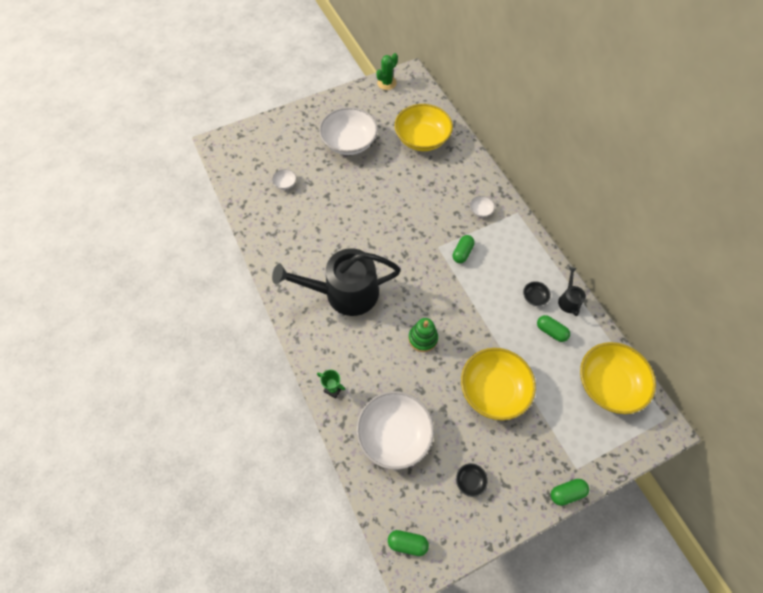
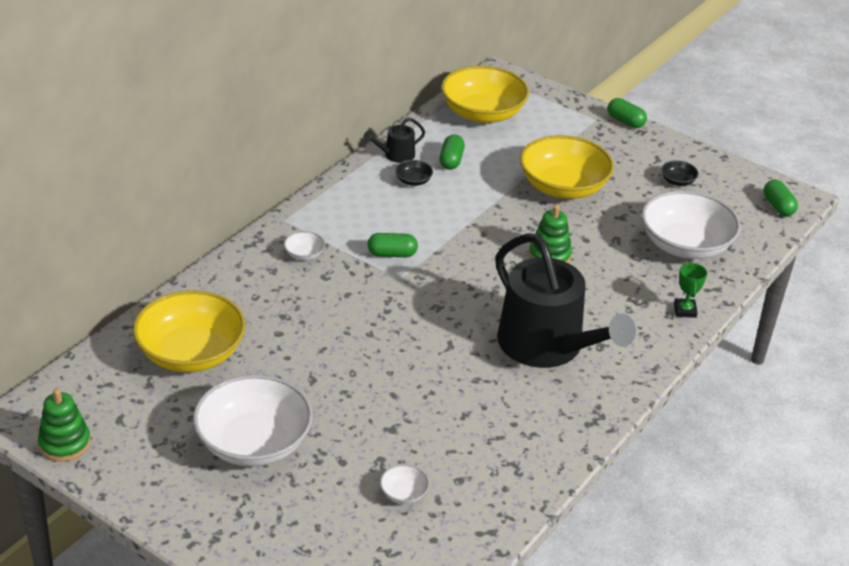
camera: 120 degrees left, 25 degrees down
green cactus [376,53,398,90] -> green stacking toy [38,389,91,462]

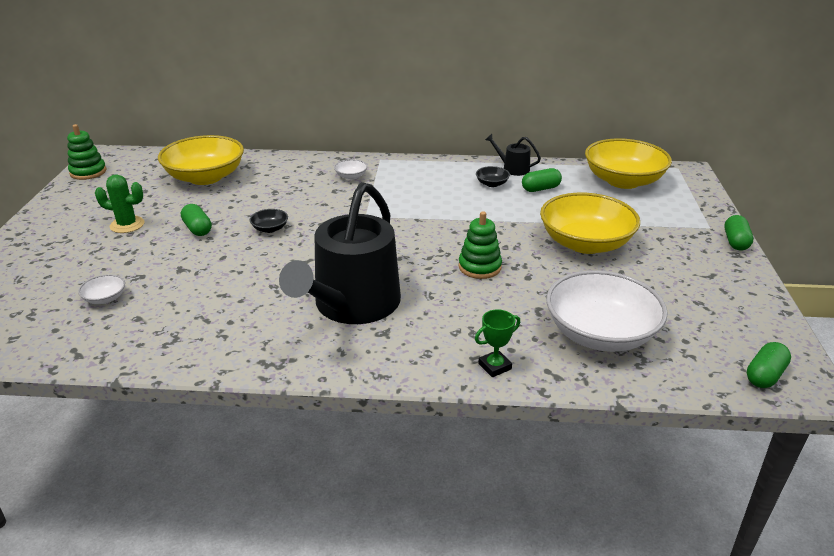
camera: 60 degrees right, 5 degrees down
white bowl [193,375,313,467] -> green cactus [95,174,144,233]
green capsule [367,233,418,257] -> green capsule moved to [181,204,212,236]
black bowl [661,160,699,186] -> black bowl moved to [250,209,288,233]

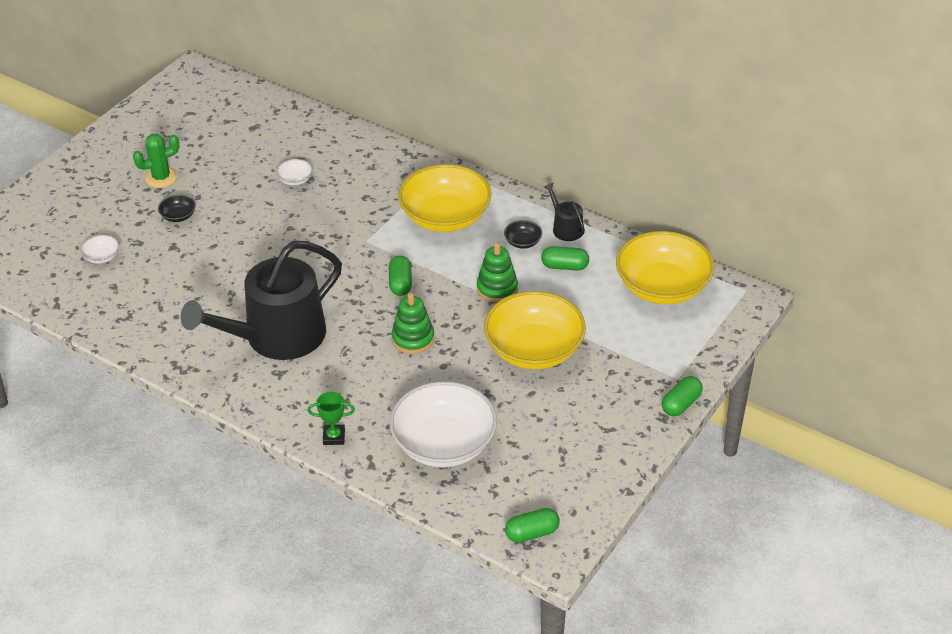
camera: 30 degrees right, 10 degrees up
green stacking toy [67,124,106,180] -> green stacking toy moved to [477,243,518,303]
green cactus [95,174,144,233] -> green cactus turned 60 degrees counterclockwise [133,134,180,188]
yellow bowl [158,135,244,185] -> yellow bowl moved to [398,164,491,232]
green capsule [181,204,212,236] -> green capsule moved to [389,256,412,296]
black bowl [250,209,288,233] -> black bowl moved to [158,195,196,222]
white bowl [334,159,368,180] -> white bowl moved to [276,159,313,185]

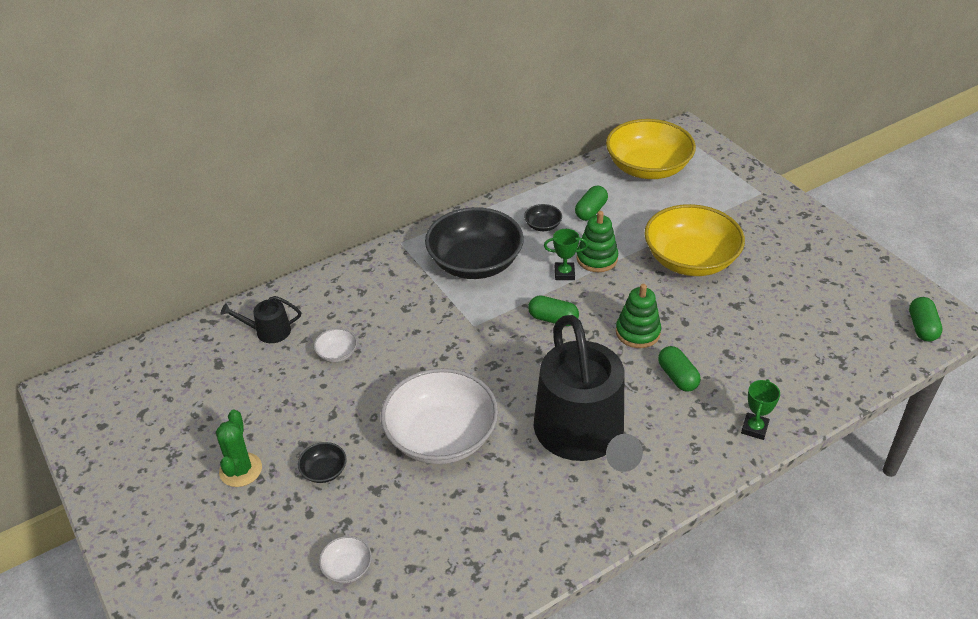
camera: 65 degrees left, 0 degrees up
white bowl [389,381,497,467] -> white bowl moved to [381,368,498,464]
yellow bowl [398,164,491,232] -> black bowl [425,207,524,279]
black watering can [544,183,585,241] -> black watering can moved to [221,296,301,343]
green capsule [662,376,703,416] -> green capsule moved to [658,346,701,391]
none -> green trophy [544,229,588,280]

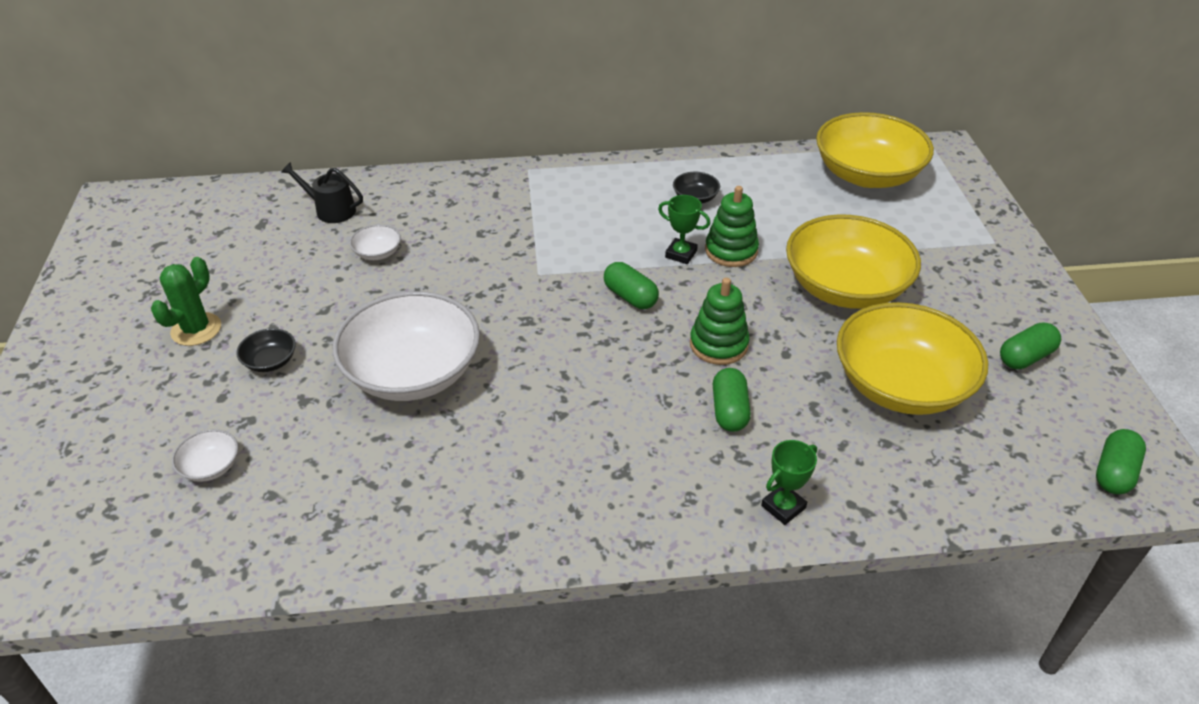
camera: 25 degrees right, 0 degrees up
black bowl [425,207,524,279] -> none
black watering can [534,315,643,472] -> none
green capsule [575,186,608,221] -> green capsule moved to [1000,322,1061,369]
none -> yellow bowl [837,302,988,415]

